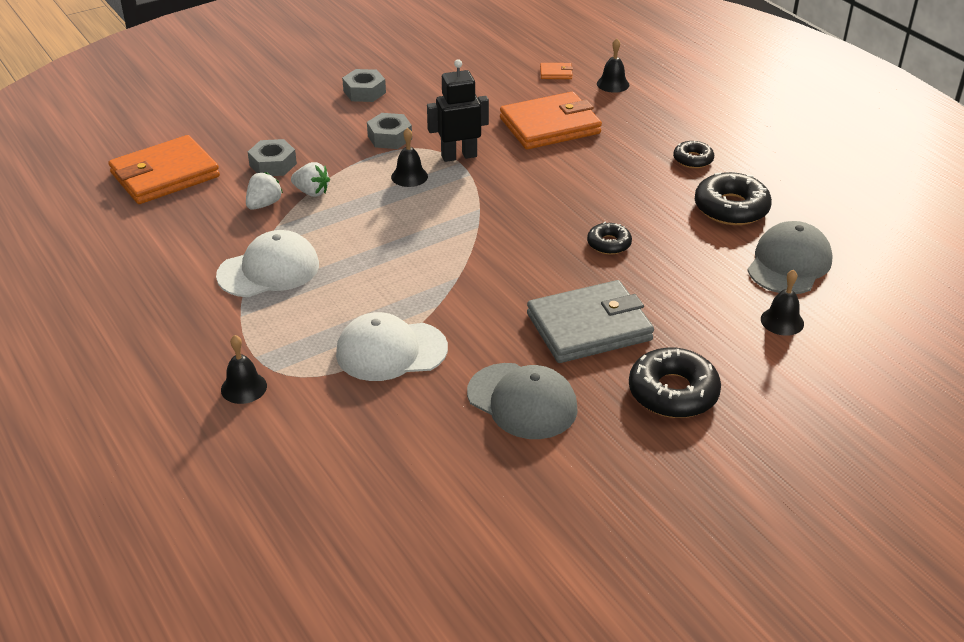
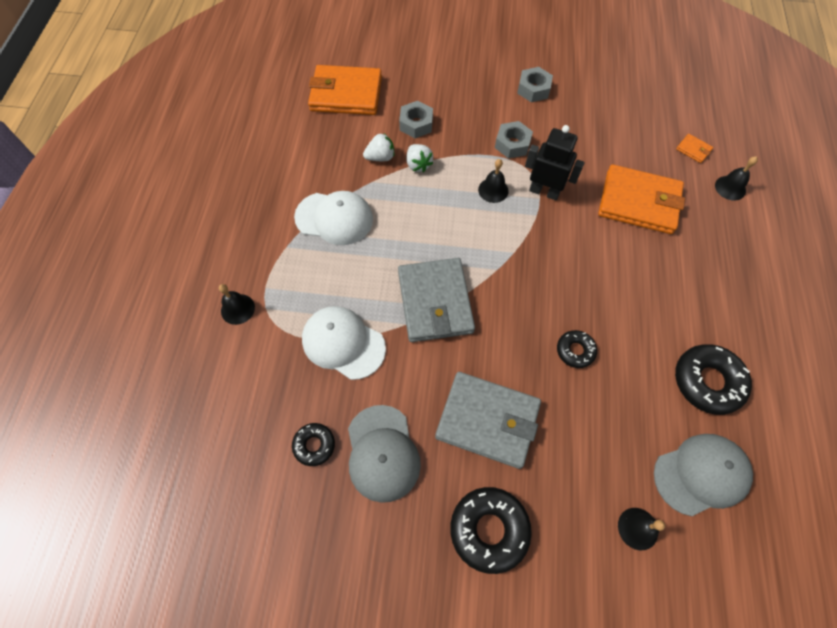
camera: 40 degrees right, 25 degrees up
black donut [673,141,714,168] -> black donut moved to [292,423,335,466]
none -> grey wallet [398,258,475,342]

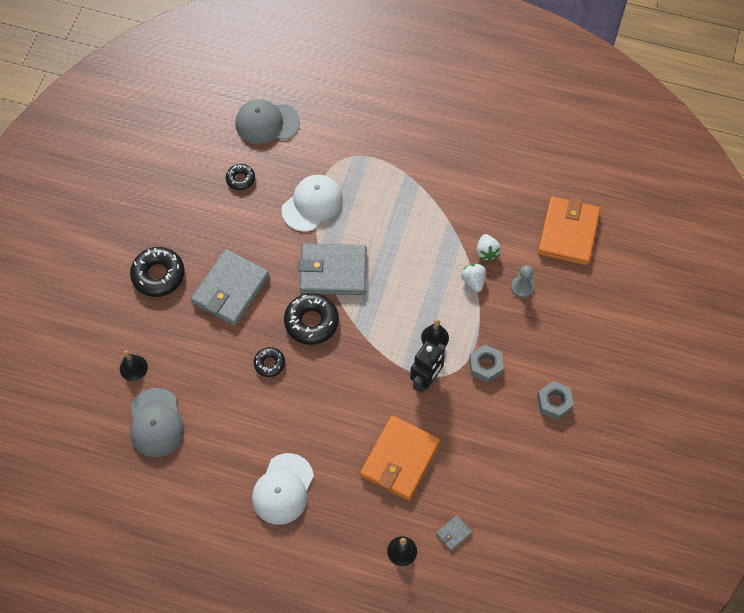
camera: 100 degrees right, 0 degrees up
black bell [219,284,255,325] -> none
white cap [294,191,373,245] -> white cap moved to [252,453,314,525]
grey cap [348,405,421,503] -> grey cap moved to [235,99,300,144]
grey nut [399,101,433,138] -> grey pawn [511,265,534,298]
white strawberry [407,144,433,172] -> white strawberry turned 90 degrees clockwise [461,264,486,293]
black donut [675,345,752,415] -> black donut moved to [284,293,339,345]
orange wallet [676,134,713,163] -> grey wallet [436,516,472,551]

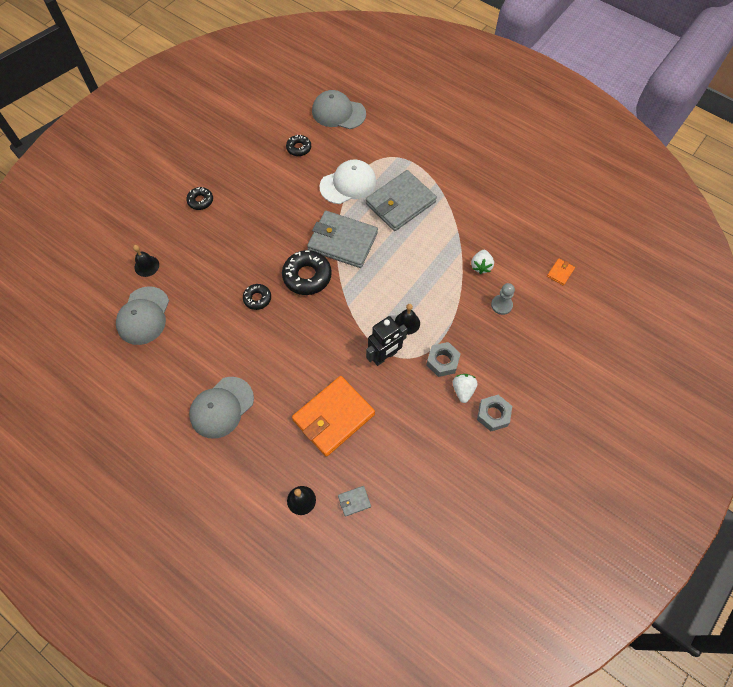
camera: 20 degrees right, 0 degrees up
black donut [130,247,185,297] -> black donut [186,187,213,210], size x0.57
grey wallet [191,249,269,326] -> grey wallet moved to [366,170,437,231]
white cap [252,453,314,525] -> grey cap [189,377,254,439]
white strawberry [461,264,486,293] -> white strawberry moved to [453,374,478,403]
orange wallet [538,197,600,265] -> orange wallet [547,258,575,286], size x0.40

